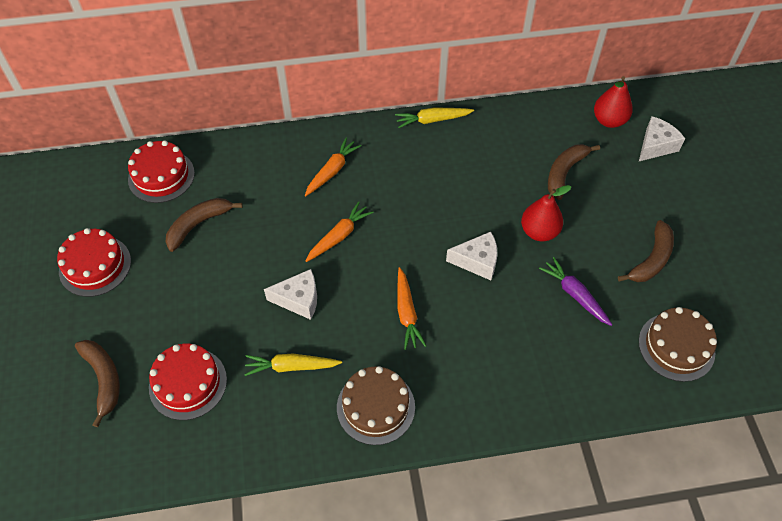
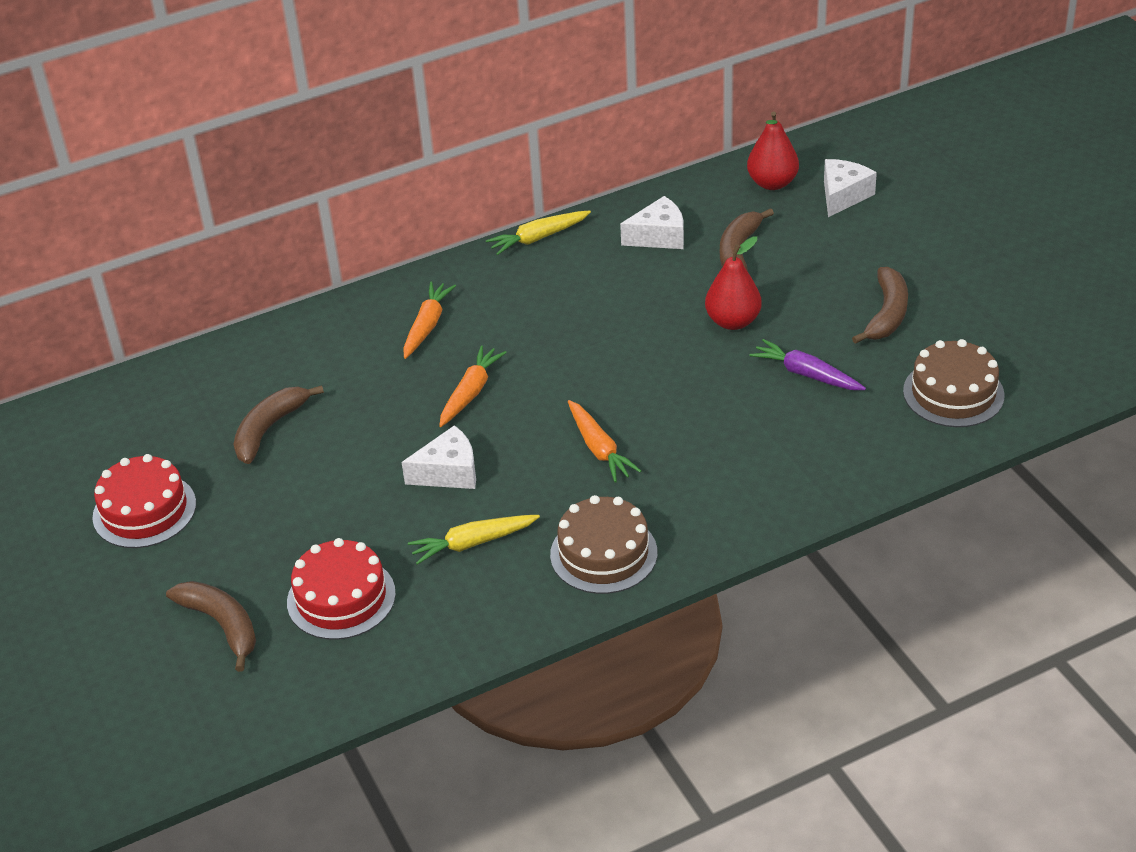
camera: 15 degrees left, 15 degrees down
red cake [128,141,195,203] -> none
white cheese [446,232,498,280] -> white cheese moved to [620,196,684,249]

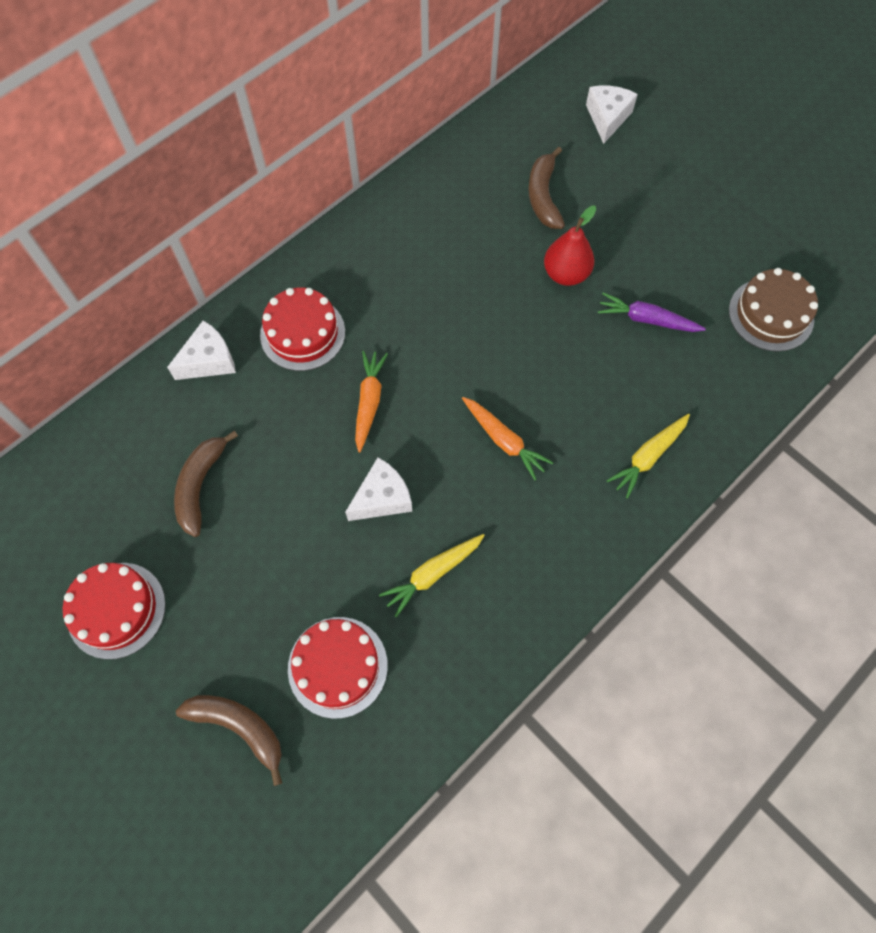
camera: 20 degrees left, 25 degrees up
orange carrot [403,281,456,359] -> red cake [260,288,345,371]
yellow carrot [486,211,591,255] -> yellow carrot moved to [606,413,690,499]
brown cake [550,495,657,594] -> none
white cheese [620,196,684,249] -> white cheese moved to [167,321,236,380]
red pear [747,112,799,190] -> none
brown banana [852,267,908,344] -> none

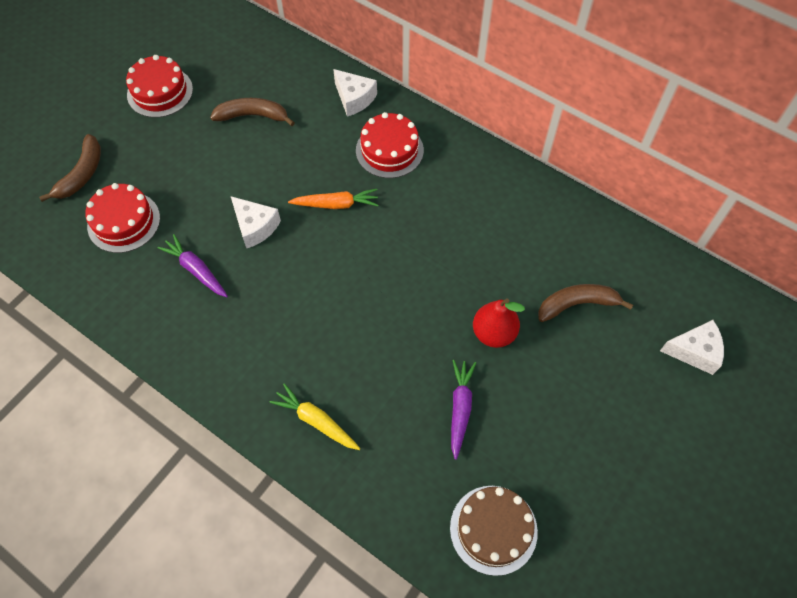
camera: 80 degrees right, 5 degrees down
yellow carrot [379,534,485,617] -> purple carrot [157,234,228,297]
orange carrot [462,397,553,480] -> none

